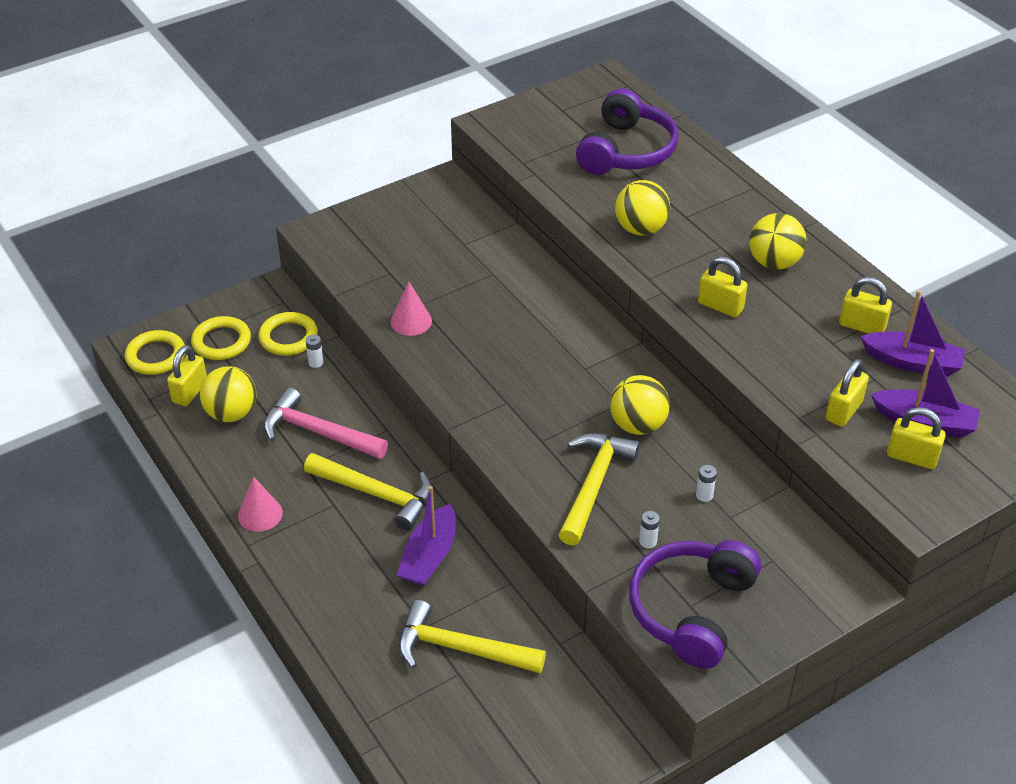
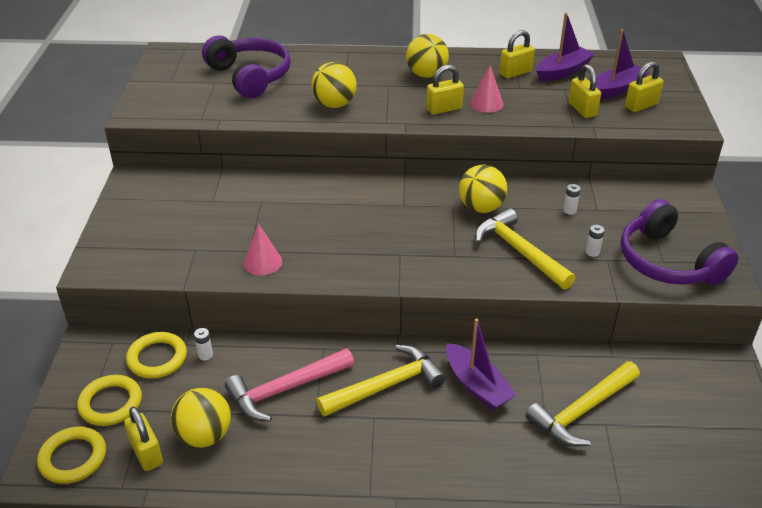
camera: 55 degrees left, 5 degrees down
pink cone [238,476,283,532] -> pink cone moved to [470,65,504,113]

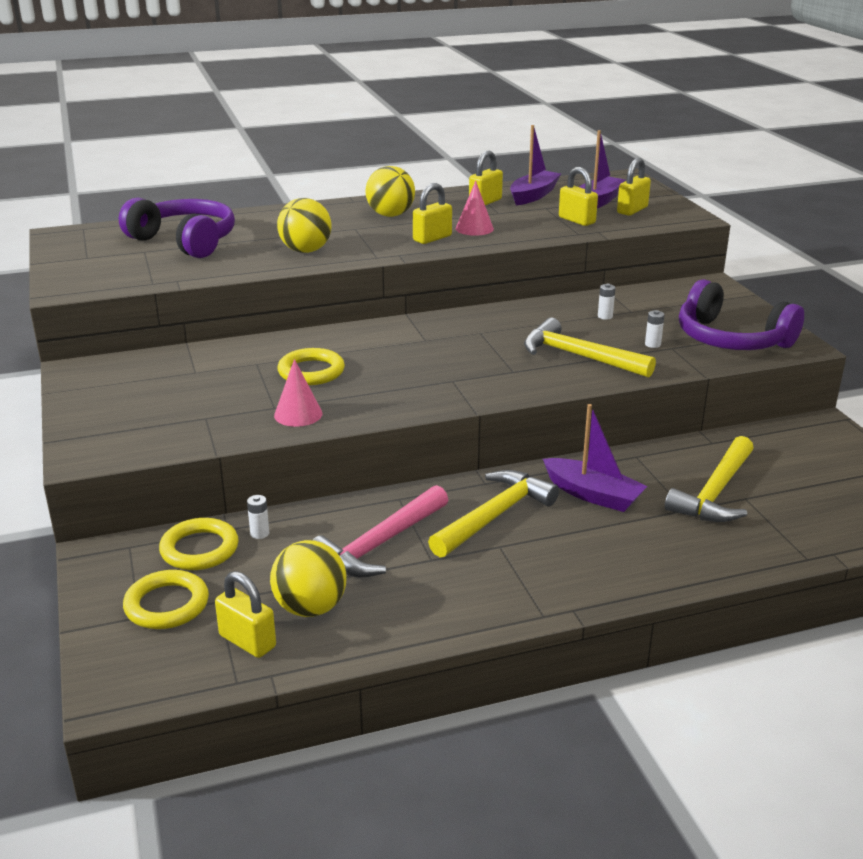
camera: 20 degrees left, 10 degrees down
yellow ring [37,427,106,484] -> yellow ring moved to [278,348,345,385]
yellow ball [459,165,507,213] -> none

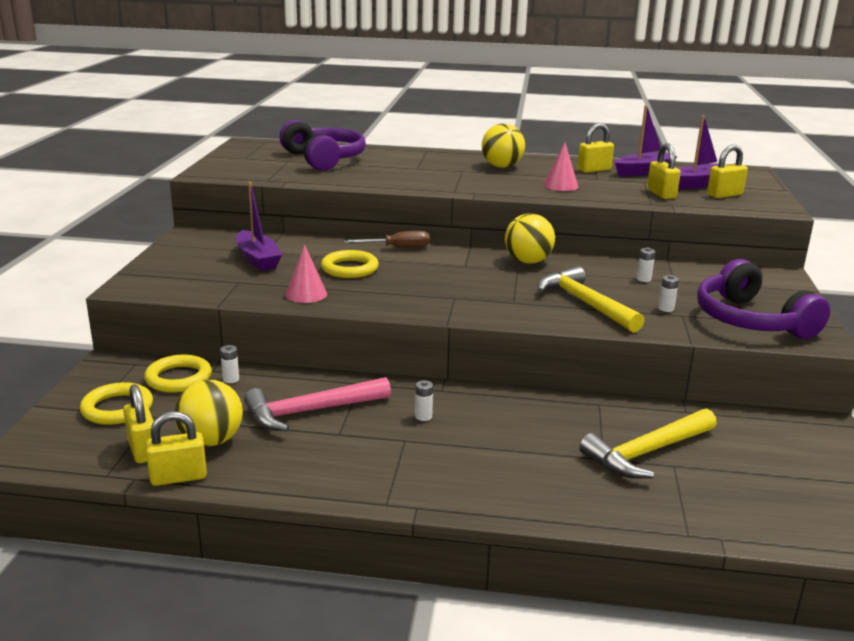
camera: 25 degrees right, 5 degrees down
yellow ball [277,198,332,253] -> yellow ball moved to [505,213,555,264]
yellow padlock [413,183,452,244] -> yellow padlock moved to [146,411,207,486]
yellow hammer [428,470,559,558] -> white battery [415,380,433,421]
purple boat [543,404,647,512] -> purple boat moved to [236,182,282,271]
none -> brown screwdriver [343,231,430,248]

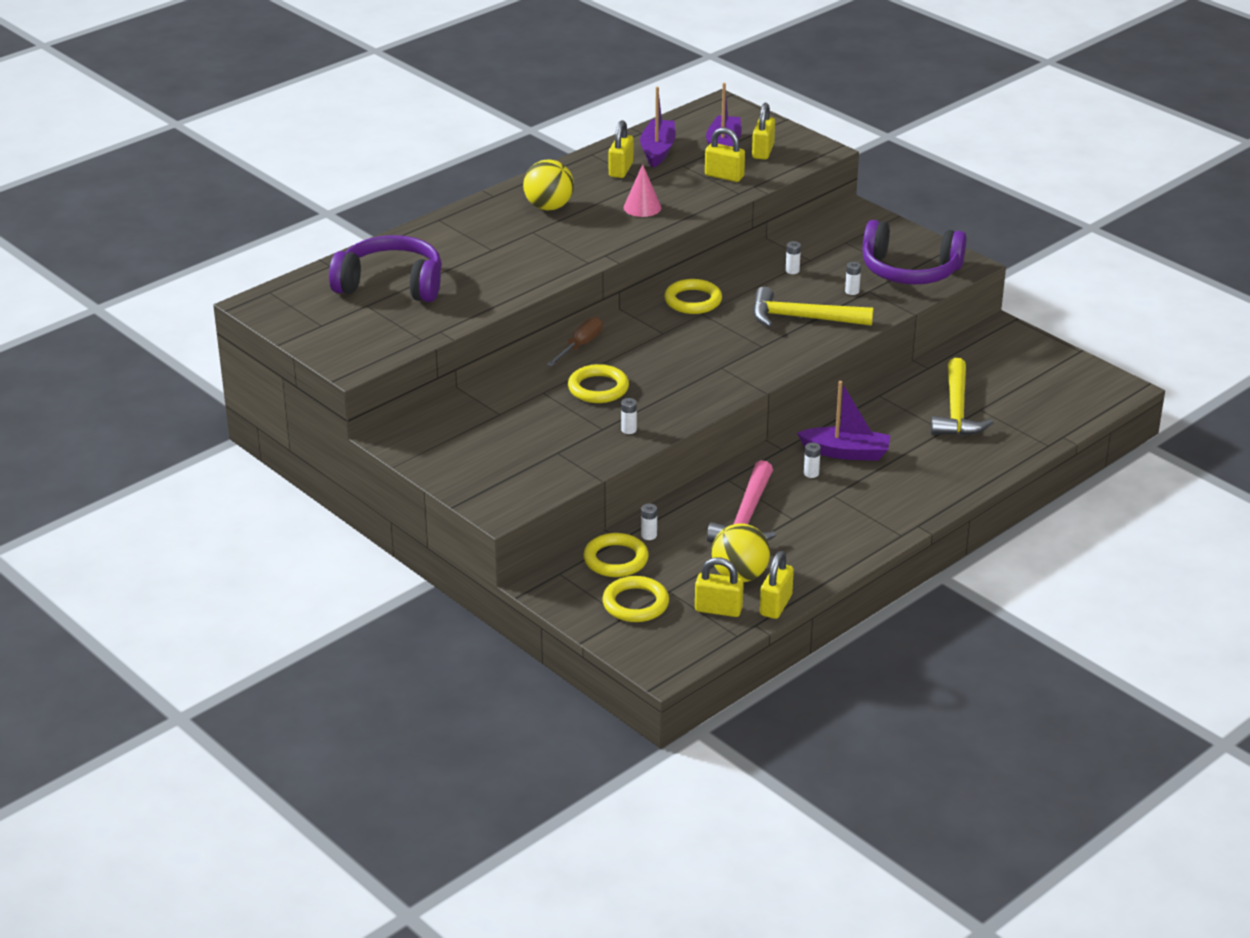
camera: 50 degrees left, 10 degrees up
purple boat [236,182,282,271] -> purple boat moved to [797,381,891,461]
pink cone [286,244,327,303] -> white battery [621,398,637,434]
yellow ball [505,213,555,264] -> yellow ring [664,279,722,314]

